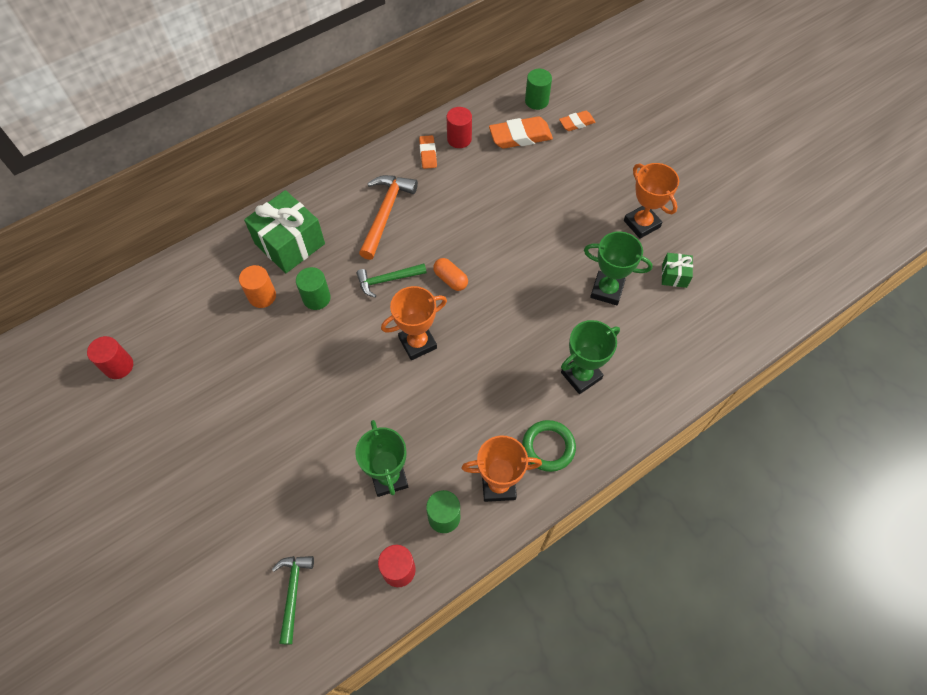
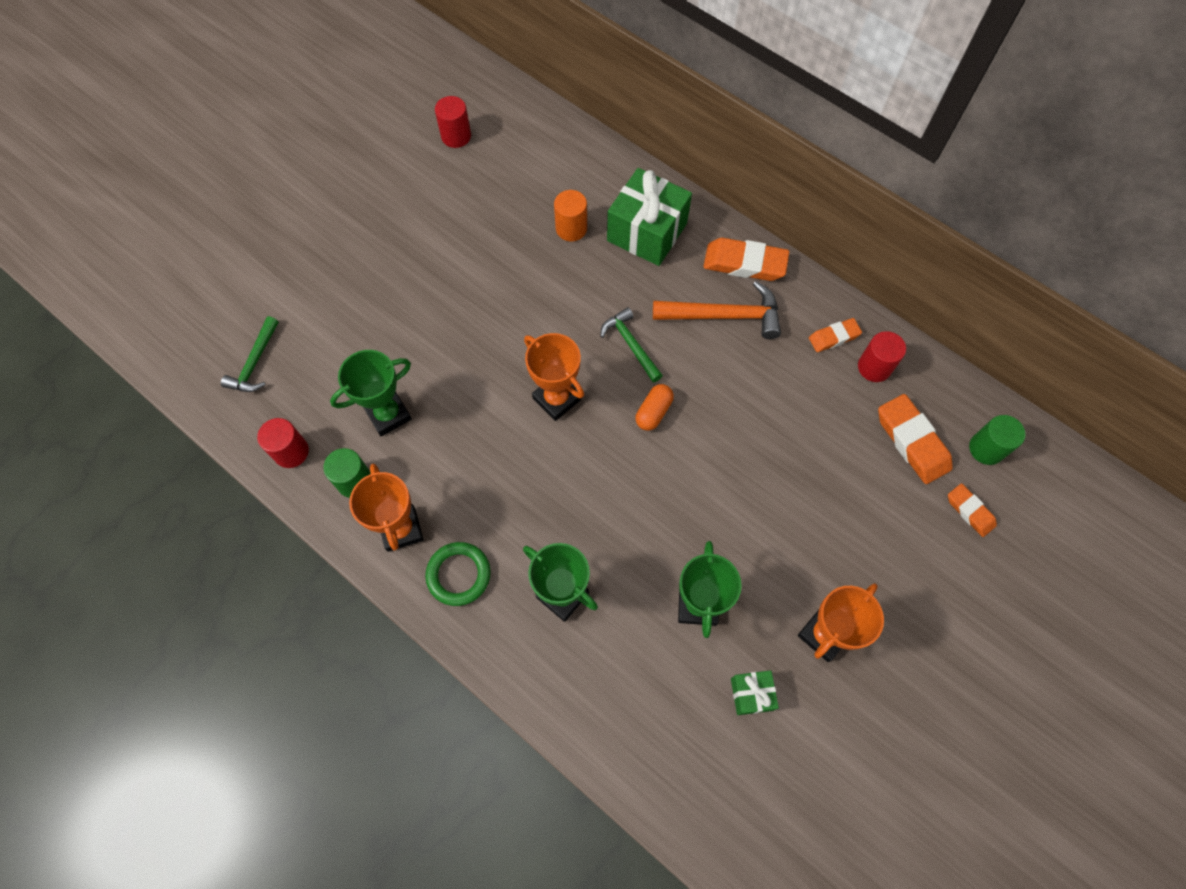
camera: 75 degrees right, 5 degrees up
green hammer [272,556,314,644] -> green hammer turned 120 degrees clockwise [221,316,279,392]
green cylinder [296,267,331,310] -> none
none -> orange eraser [703,238,789,281]

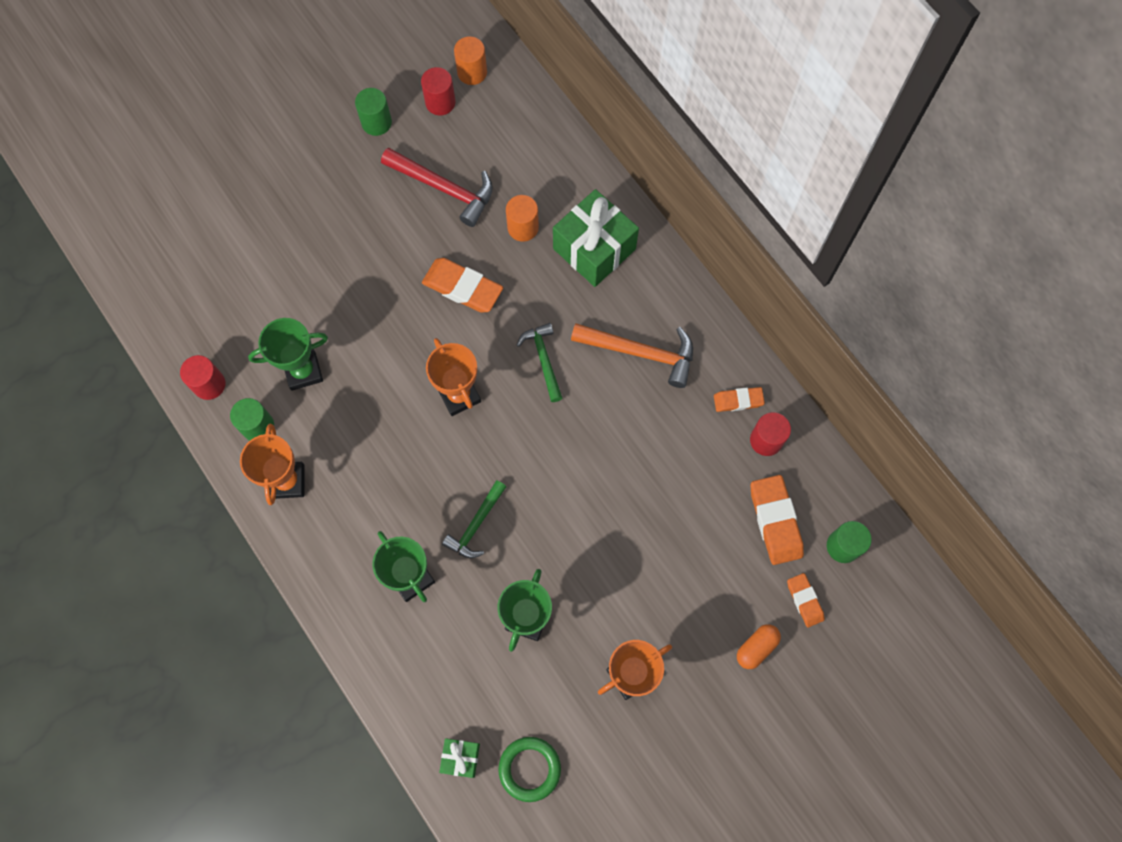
camera: 15 degrees right, 5 degrees up
green hammer [221,316,279,392] -> green hammer moved to [442,480,506,558]
green ring [425,542,491,606] -> green ring moved to [498,737,561,802]
orange capsule [635,384,674,431] -> orange capsule moved to [737,624,781,669]
orange eraser [703,238,789,281] -> orange eraser moved to [422,258,503,313]
green gift [731,670,779,715] -> green gift moved to [439,738,480,778]
none -> green cylinder [355,88,392,136]
none -> red hammer [381,148,493,227]
none -> orange cylinder [454,36,487,85]

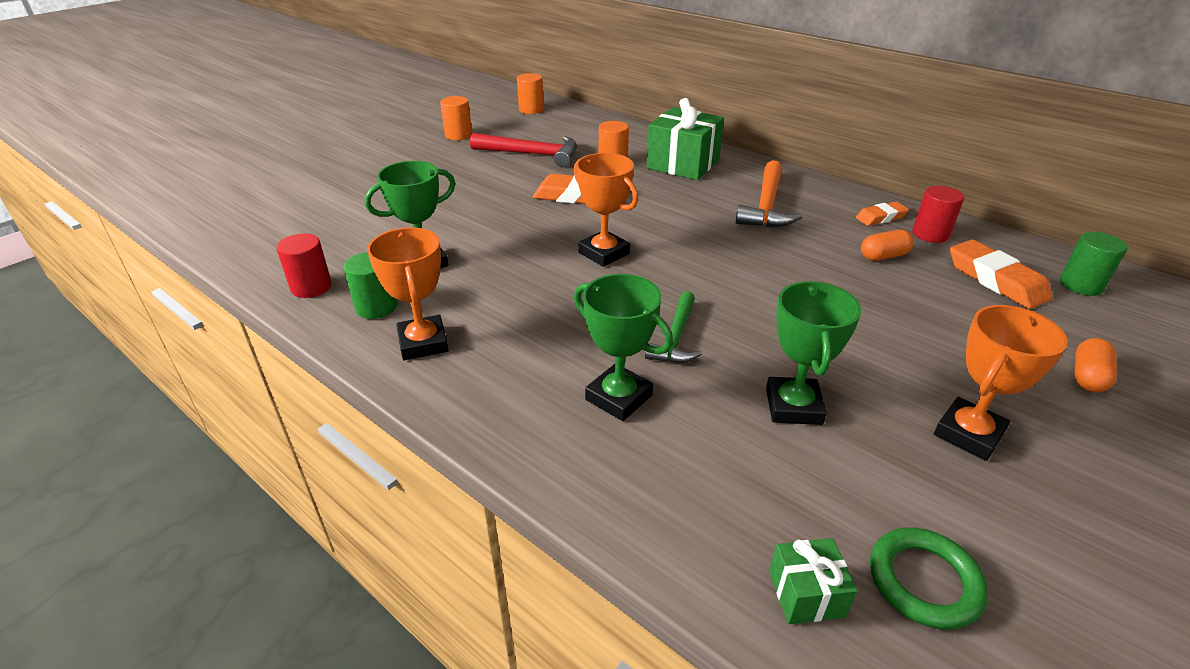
camera: 15 degrees left, 35 degrees down
green cylinder [355,88,392,136] -> orange cylinder [440,96,472,140]
red cylinder [421,67,455,115] -> none
green hammer [517,323,563,402] -> none
orange hammer [571,323,693,388] -> orange hammer turned 105 degrees clockwise [735,160,803,227]
orange eraser [787,573,825,627] -> none
none -> orange capsule [861,230,914,261]

